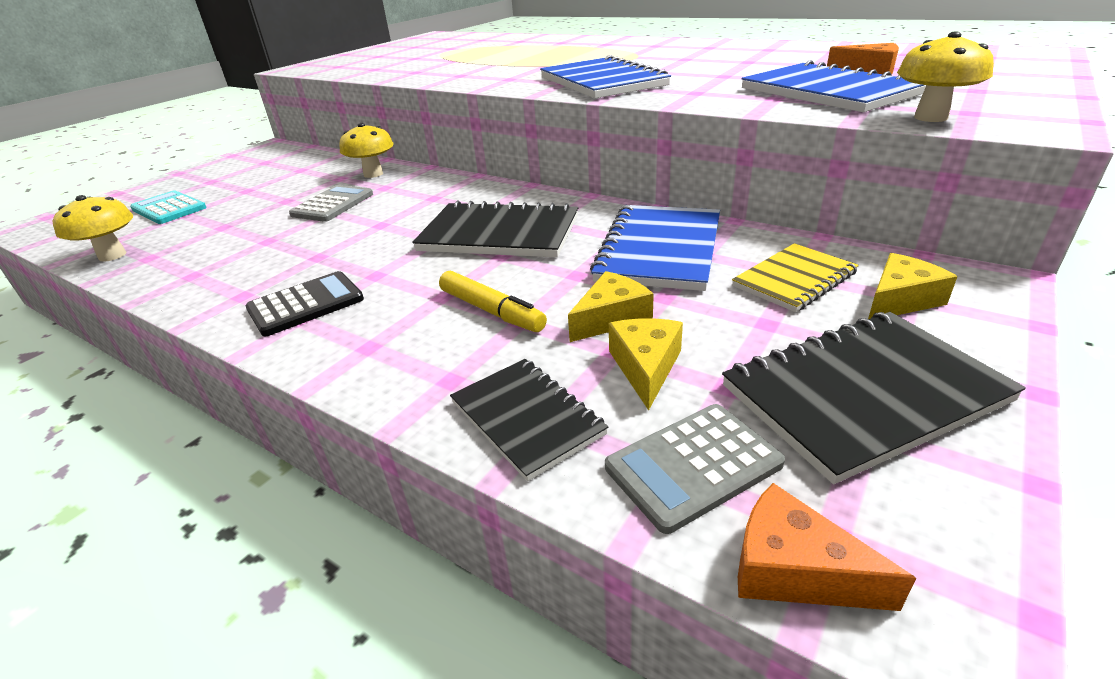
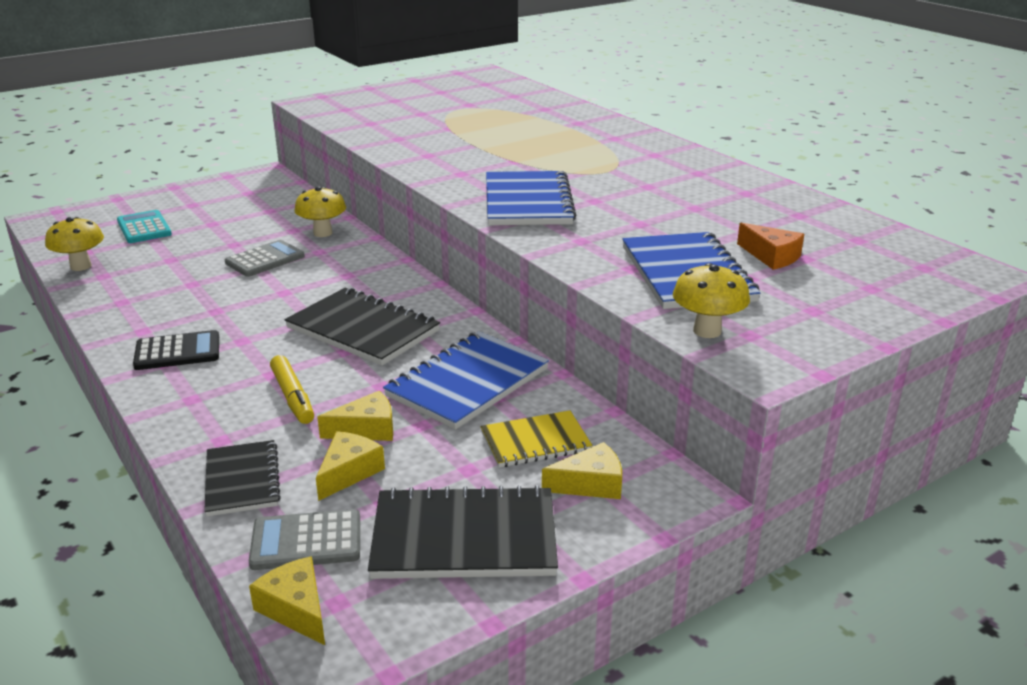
camera: 20 degrees right, 5 degrees down
orange cheese [738,483,916,611] -> yellow cheese [249,556,325,645]

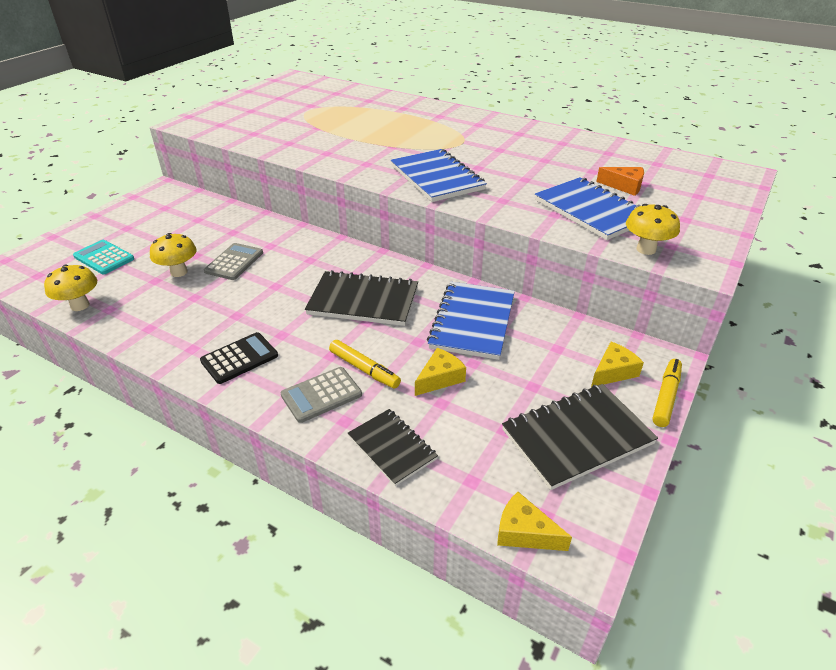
camera: 25 degrees left, 10 degrees up
grey calculator [249,509,360,570] -> grey calculator moved to [281,367,362,423]
yellow mushroom [294,187,346,237] -> yellow mushroom moved to [150,233,197,277]
yellow cheese [316,431,385,501] -> none
yellow notebook [481,411,593,468] -> none
none -> yellow marker [653,359,682,427]

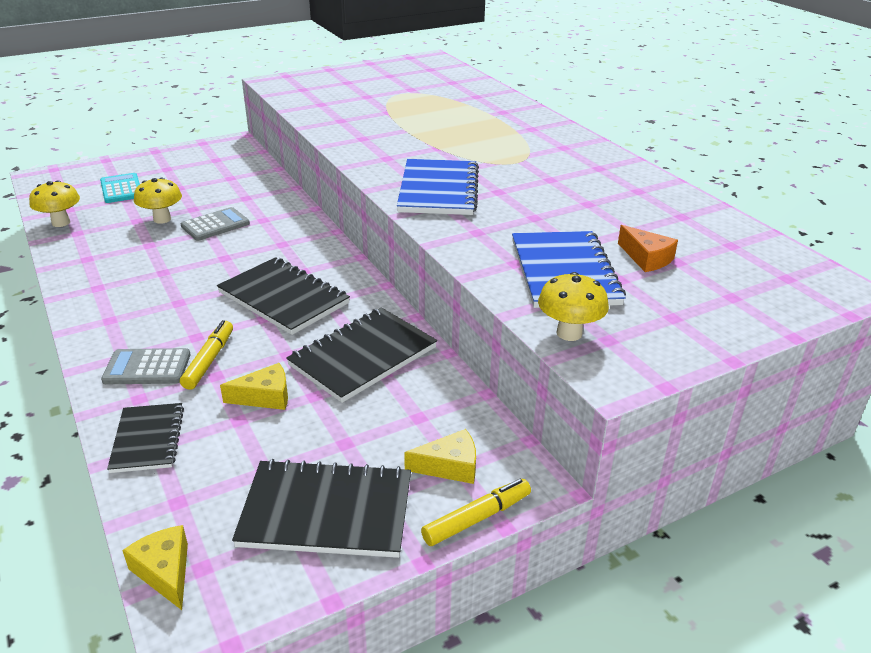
camera: 30 degrees right, 5 degrees down
black calculator [200,332,278,384] -> none
yellow marker [329,340,401,389] -> yellow marker turned 150 degrees counterclockwise [180,320,233,390]
blue notebook [427,282,515,360] -> black notebook [286,308,437,403]

